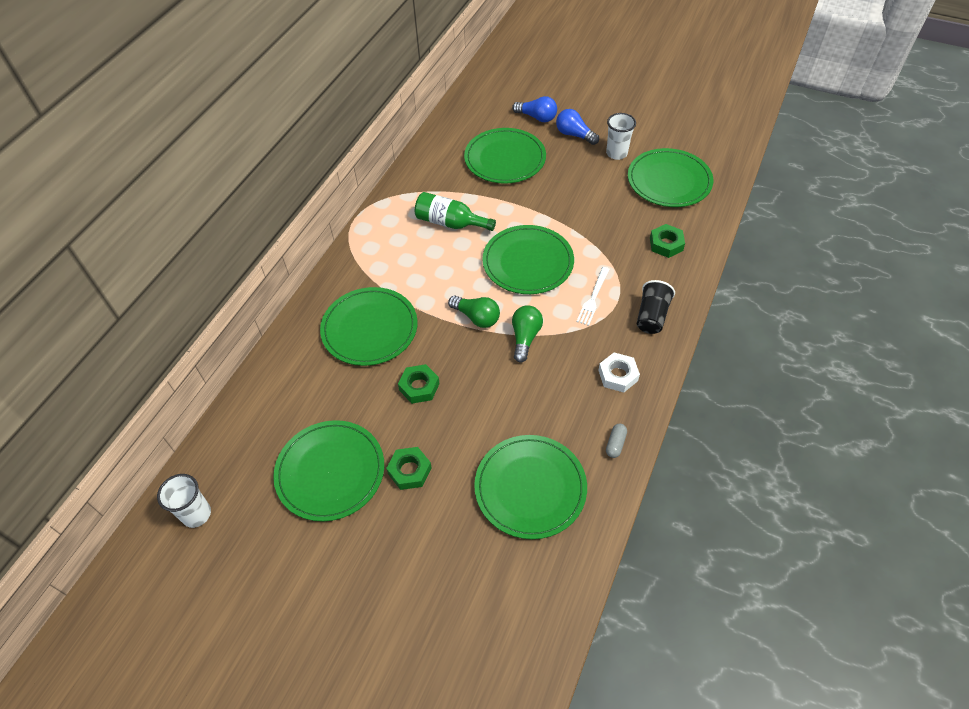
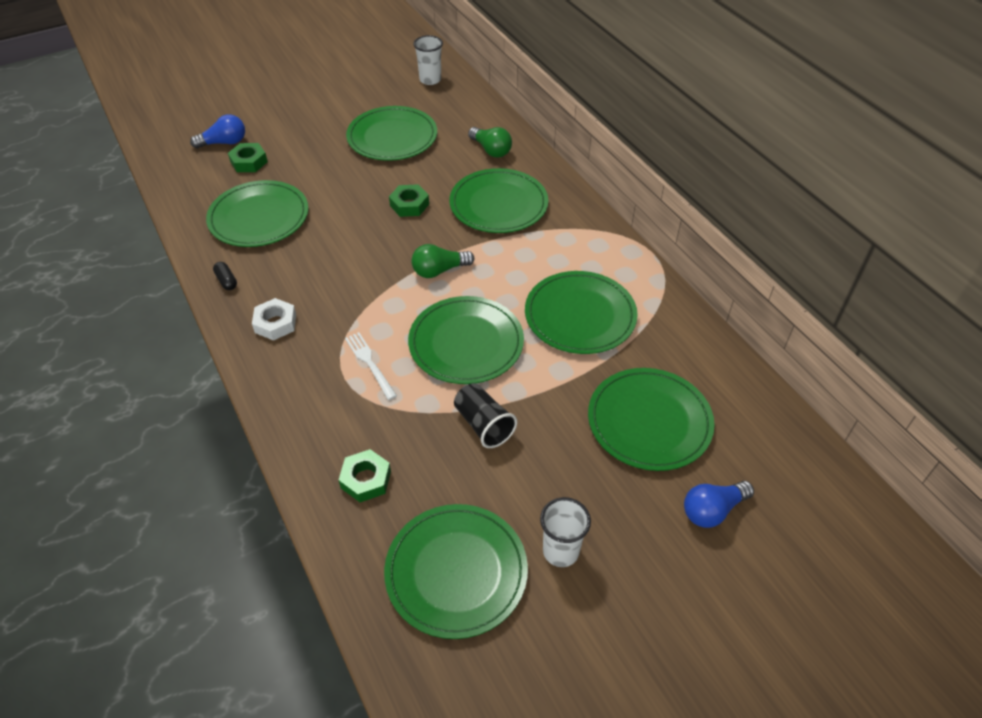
camera: 125 degrees right, 5 degrees down
green nut [386,447,431,490] -> green nut moved to [228,143,268,172]
green bottle [415,192,496,231] -> green plate [525,271,638,354]
green light bulb [512,305,543,362] -> green light bulb moved to [468,127,512,158]
blue light bulb [556,109,599,145] -> blue light bulb moved to [190,114,245,148]
grey capsule [606,424,627,458] -> black capsule [213,262,237,290]
black cup [637,280,675,334] -> black cup moved to [454,383,517,448]

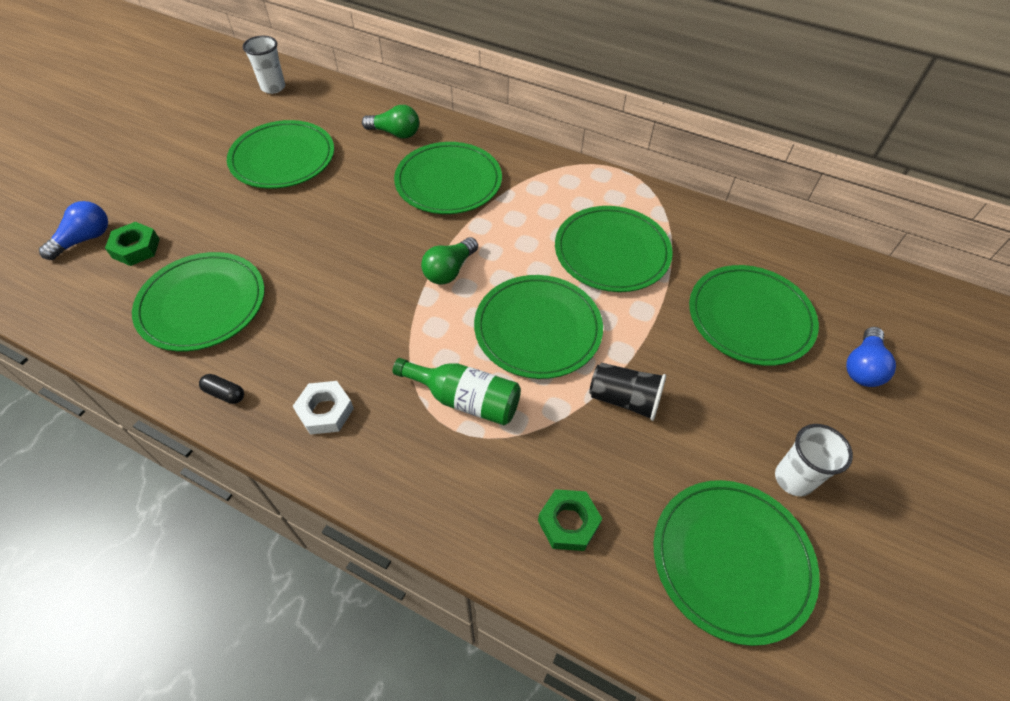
camera: 35 degrees left, 5 degrees up
white fork [345,332,397,400] -> green bottle [393,358,521,425]
green nut [389,184,429,217] -> none

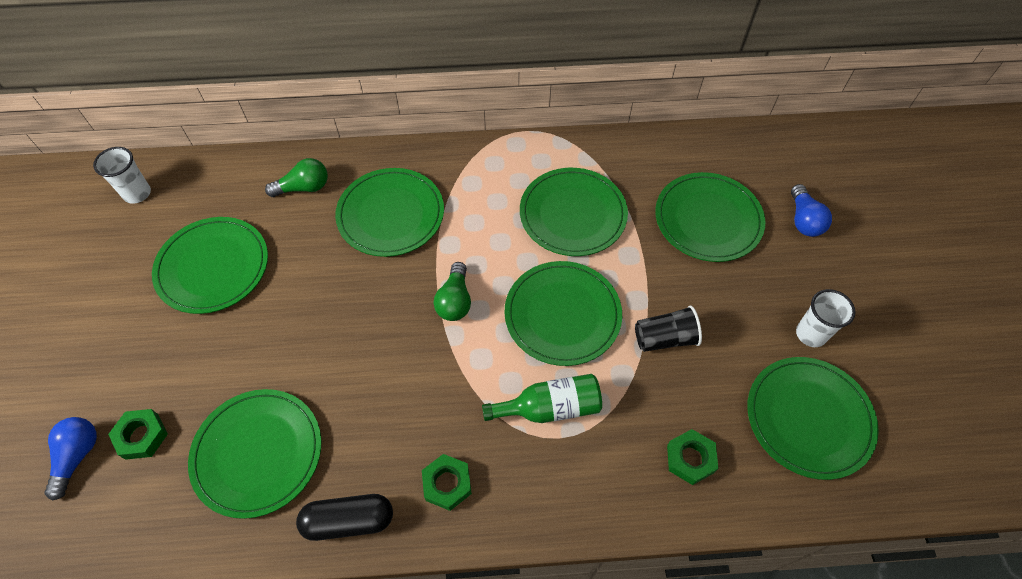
camera: 30 degrees left, 5 degrees up
black capsule [199,374,244,404] -> black capsule [296,494,393,541], size x1.95
white nut [293,381,354,435] -> green nut [422,454,472,511]

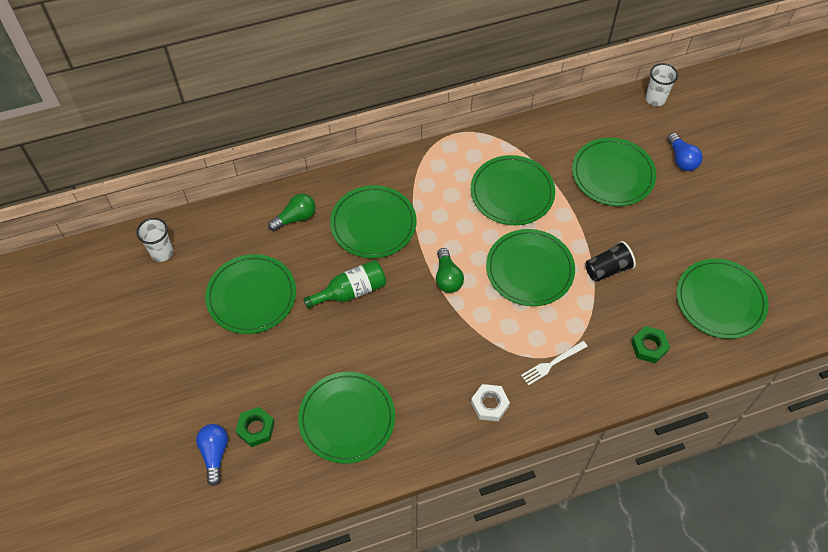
camera: 15 degrees left, 0 degrees up
black capsule [296,494,393,541] -> none
green nut [422,454,472,511] -> white nut [471,384,510,421]
green bottle [482,374,602,423] -> green bottle moved to [303,260,386,309]
white cup [796,289,855,347] -> white cup moved to [646,63,678,106]
none -> white fork [521,341,588,385]

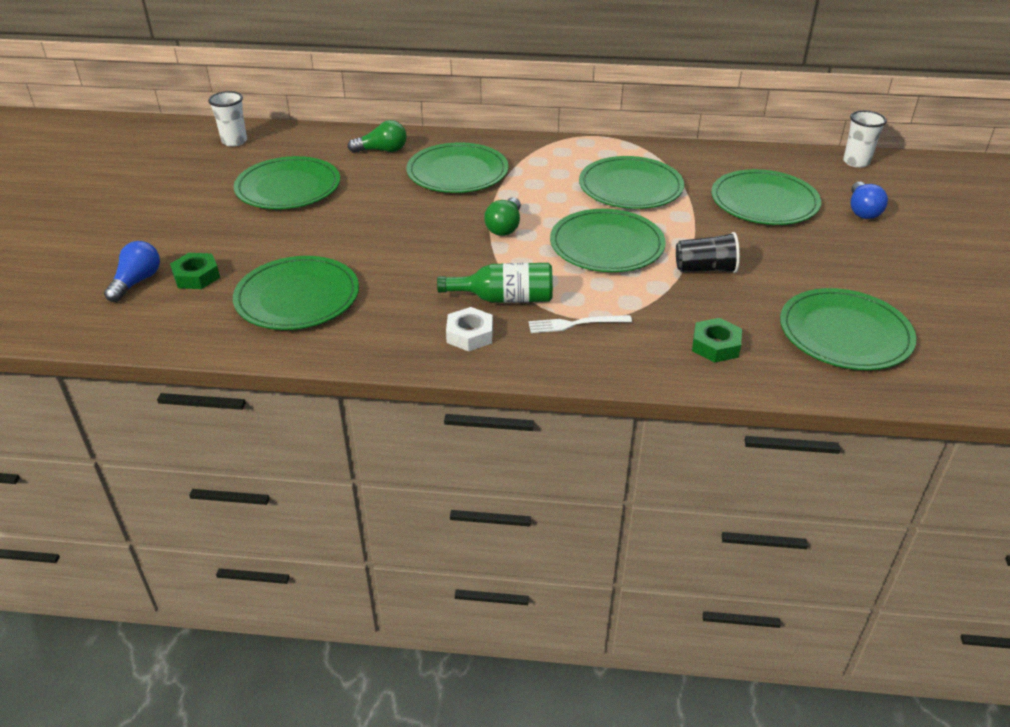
camera: 25 degrees right, 20 degrees down
green bottle [303,260,386,309] -> green bottle moved to [437,263,553,303]

